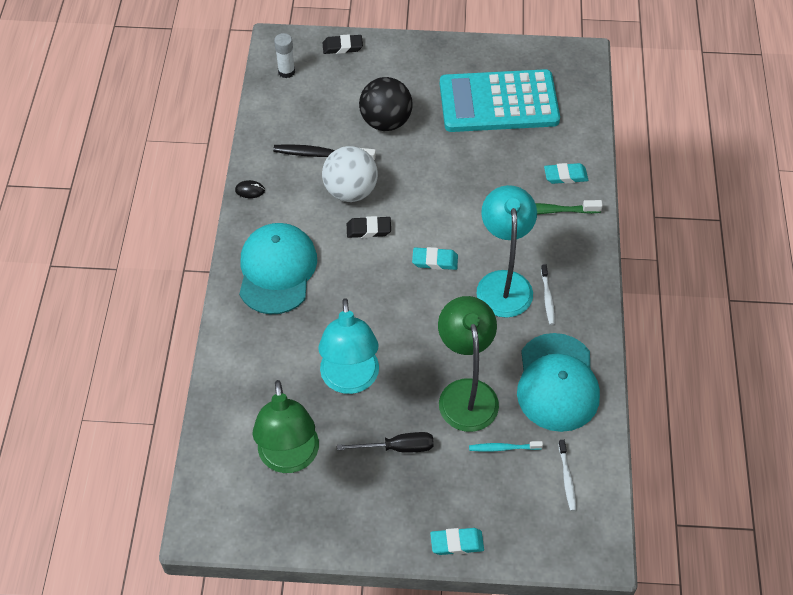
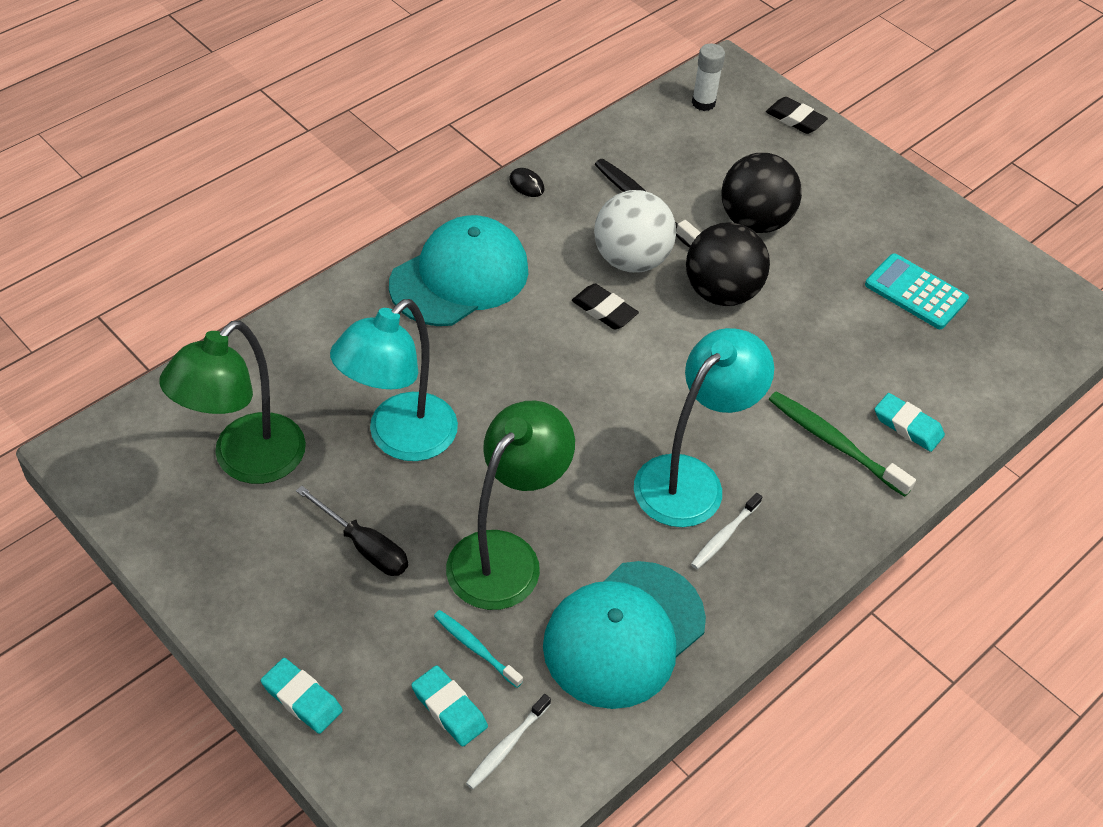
camera: 40 degrees right, 5 degrees down
turquoise eraser [412,247,458,270] -> turquoise eraser moved to [411,665,488,747]
turquoise calculator [440,69,560,132] -> turquoise calculator [865,253,969,329], size x0.51
none -> black ball [686,222,770,306]

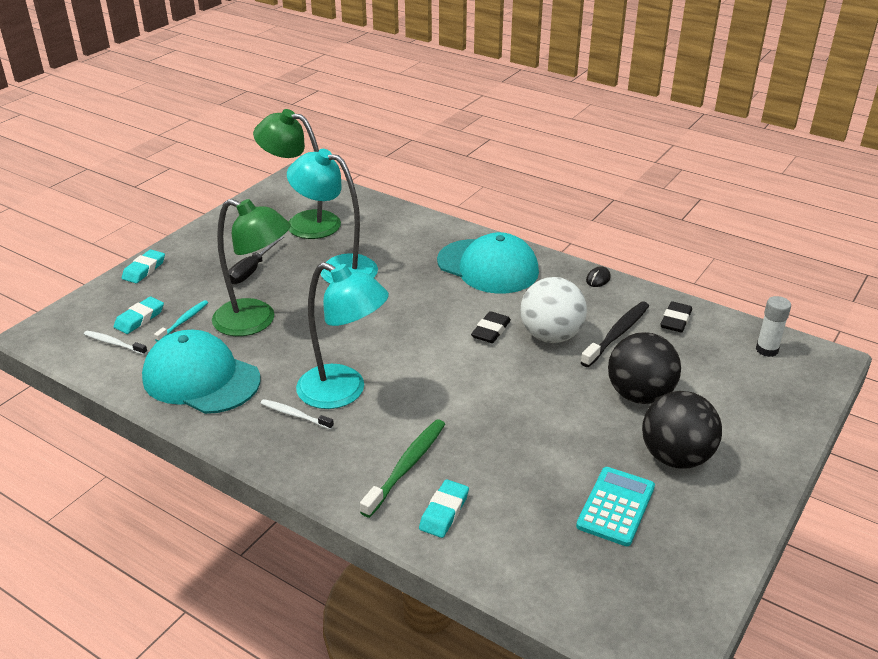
camera: 80 degrees right, 15 degrees down
black ball [686,222,770,306] -> black ball moved to [642,391,722,469]
black eraser [766,97,828,134] -> black eraser moved to [660,301,692,333]

